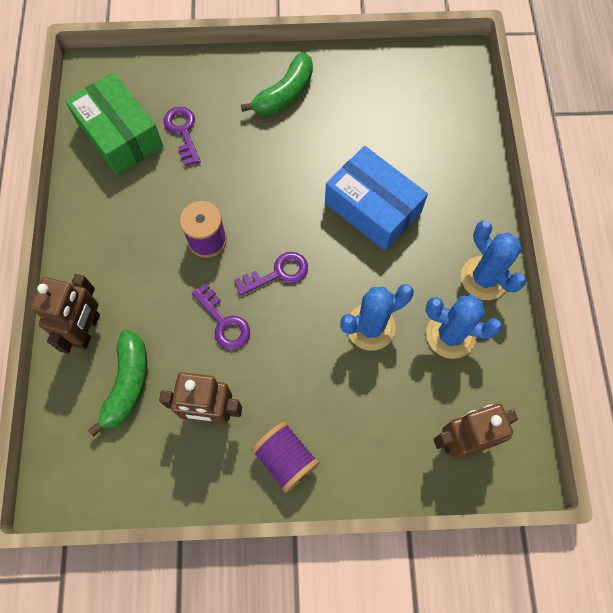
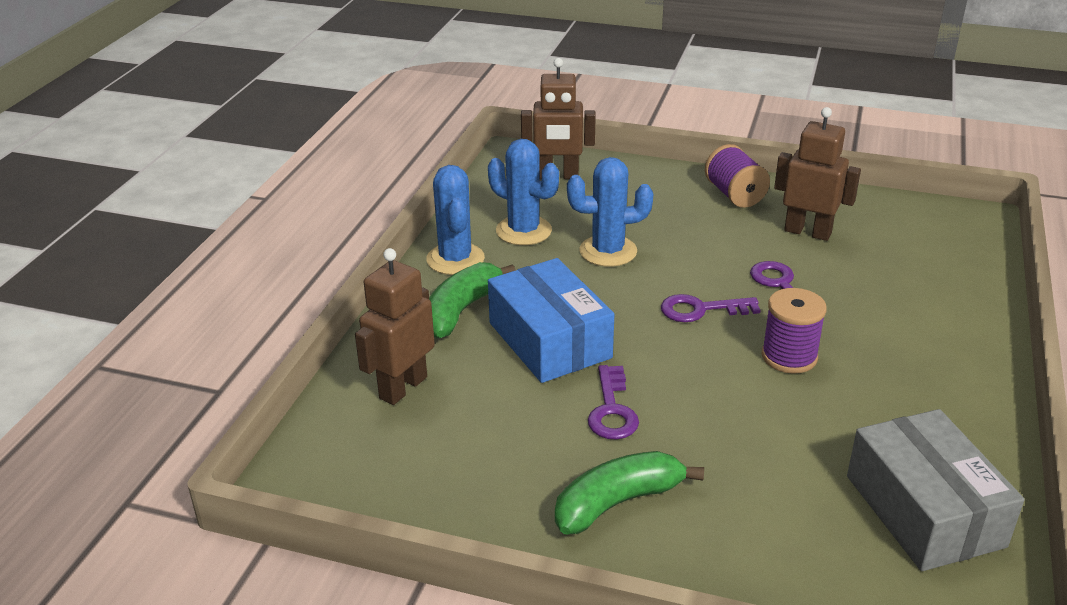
camera: 160 degrees left, 35 degrees down
brown robot [30,274,100,354] -> brown robot moved to [355,248,435,405]
green box [65,73,163,175] -> grey box [847,409,1024,571]
green banana [88,329,147,437] -> green banana moved to [429,262,516,339]
purple key [164,107,201,166] -> purple key moved to [588,365,639,440]

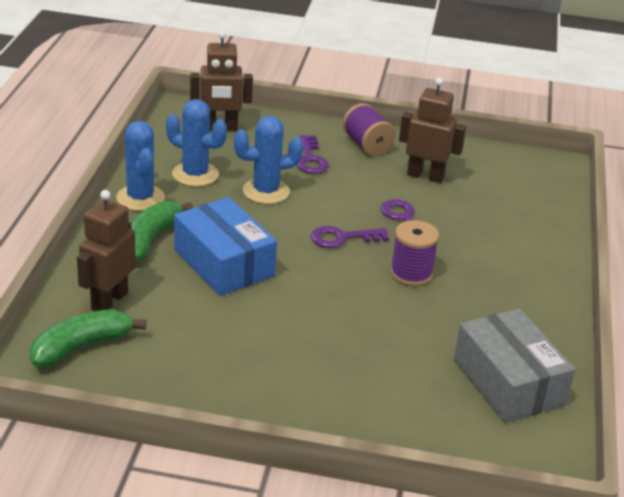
camera: 10 degrees left, 0 degrees up
green banana [555,451,704,535] -> green banana moved to [29,309,146,367]
purple key [588,365,639,440] -> purple key moved to [297,135,329,174]

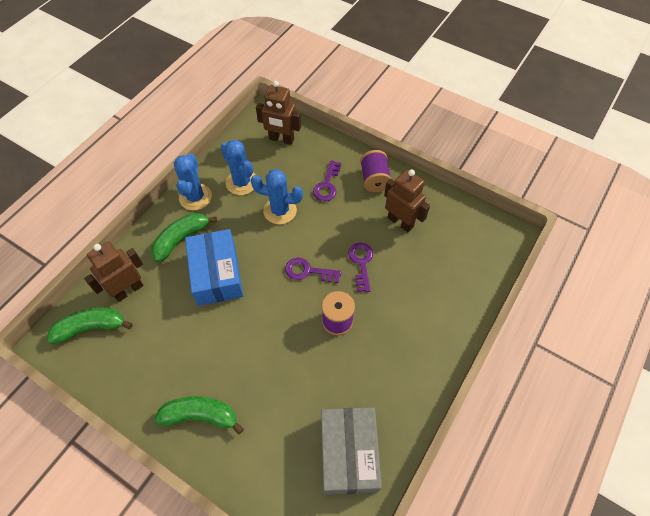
camera: 25 degrees right, 25 degrees up
none -> green banana [154,396,244,435]

